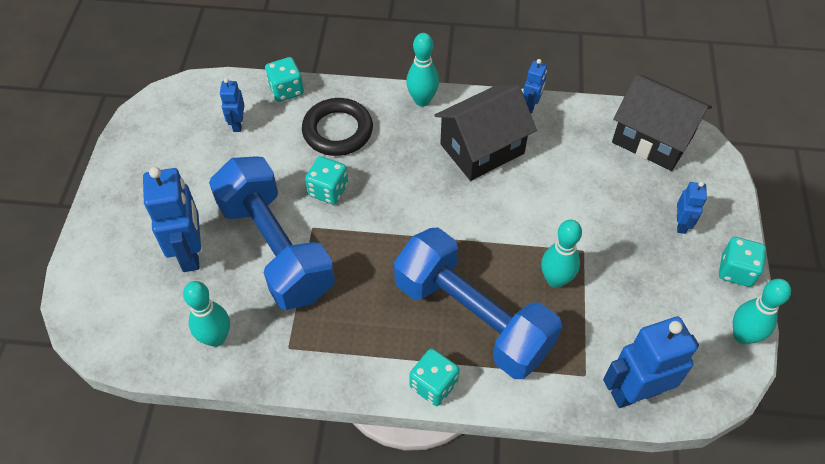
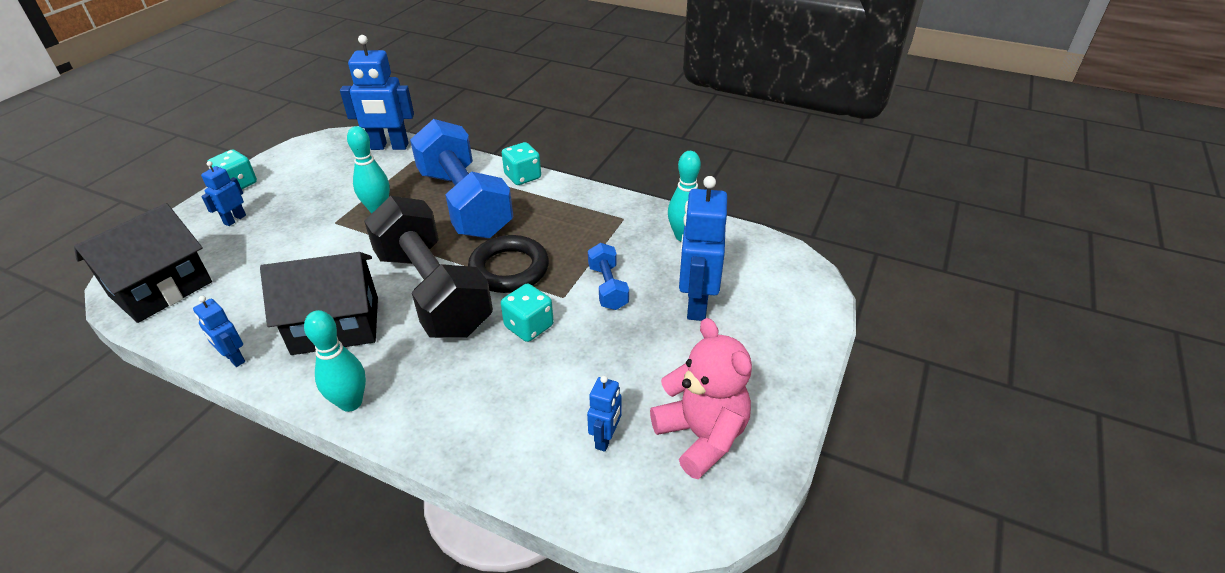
camera: 160 degrees left, 15 degrees down
blue dumbbell [209,156,335,310] -> blue dumbbell [588,243,629,310], size x0.44
turquoise dice [265,57,304,102] -> none
black ring [302,98,373,156] -> black ring moved to [468,235,549,293]
blue robot [523,59,547,113] -> blue robot turned 90 degrees counterclockwise [193,296,245,367]
black house [612,75,712,171] -> black house turned 75 degrees clockwise [74,203,212,323]
turquoise bowling pin [733,279,791,345] -> none
none -> black dumbbell [364,196,493,338]
none -> pink teddy bear [650,318,752,479]

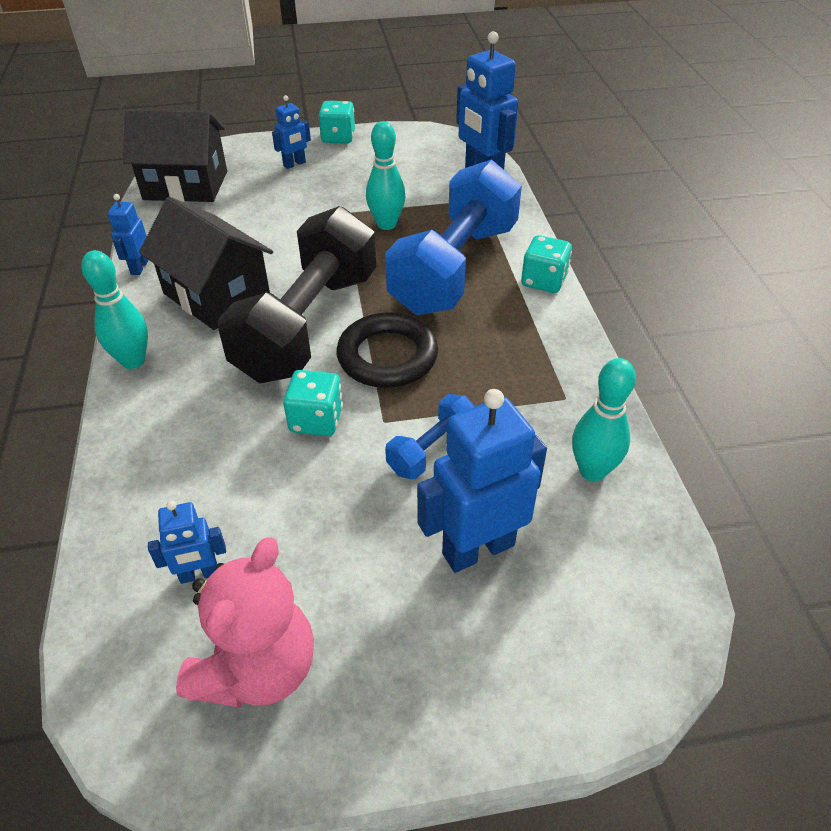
camera: 55 degrees right, 5 degrees up
blue robot [201,161,246,226] -> blue robot turned 150 degrees clockwise [272,95,311,169]

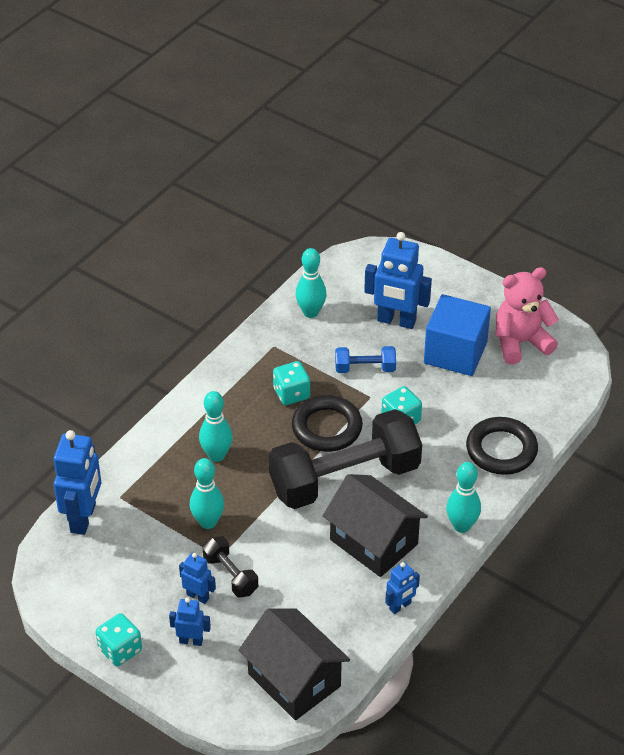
camera: 135 degrees left, 0 degrees up
black house [139,197,273,330] -> black house turned 45 degrees counterclockwise [323,474,428,577]
blue robot [148,501,226,584] -> blue robot moved to [179,553,216,604]
blue dumbbell [385,159,522,315] -> turquoise bowling pin [199,391,233,462]
turquoise dice [521,235,572,293] -> turquoise dice moved to [273,361,310,405]
none -> black dumbbell [203,536,258,597]
none -> blue cube [424,294,491,376]
none -> black ring [466,417,538,475]

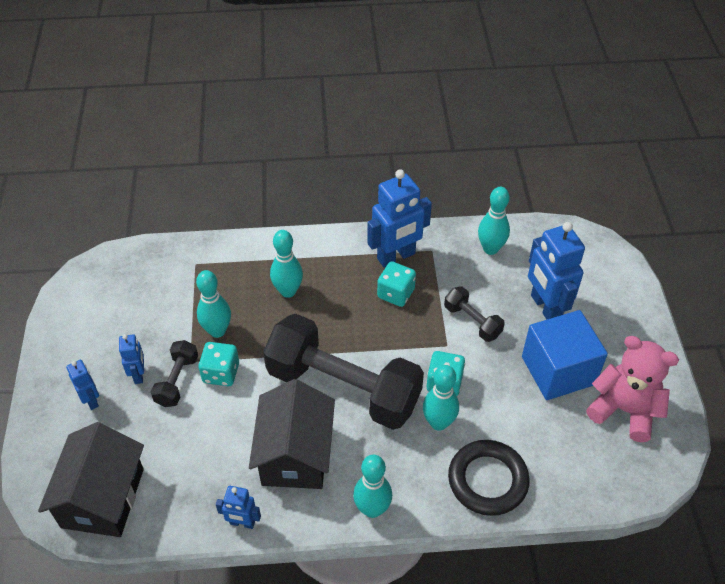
camera: 50 degrees right, 5 degrees up
blue robot [54,430,101,535] -> blue robot moved to [367,169,432,267]
turquoise dice [95,613,142,666] -> turquoise dice moved to [198,342,239,386]
black ring [292,395,363,452] -> none
blue dumbbell [335,346,396,373] -> black dumbbell [444,286,505,342]
none -> turquoise bowling pin [423,365,459,431]

